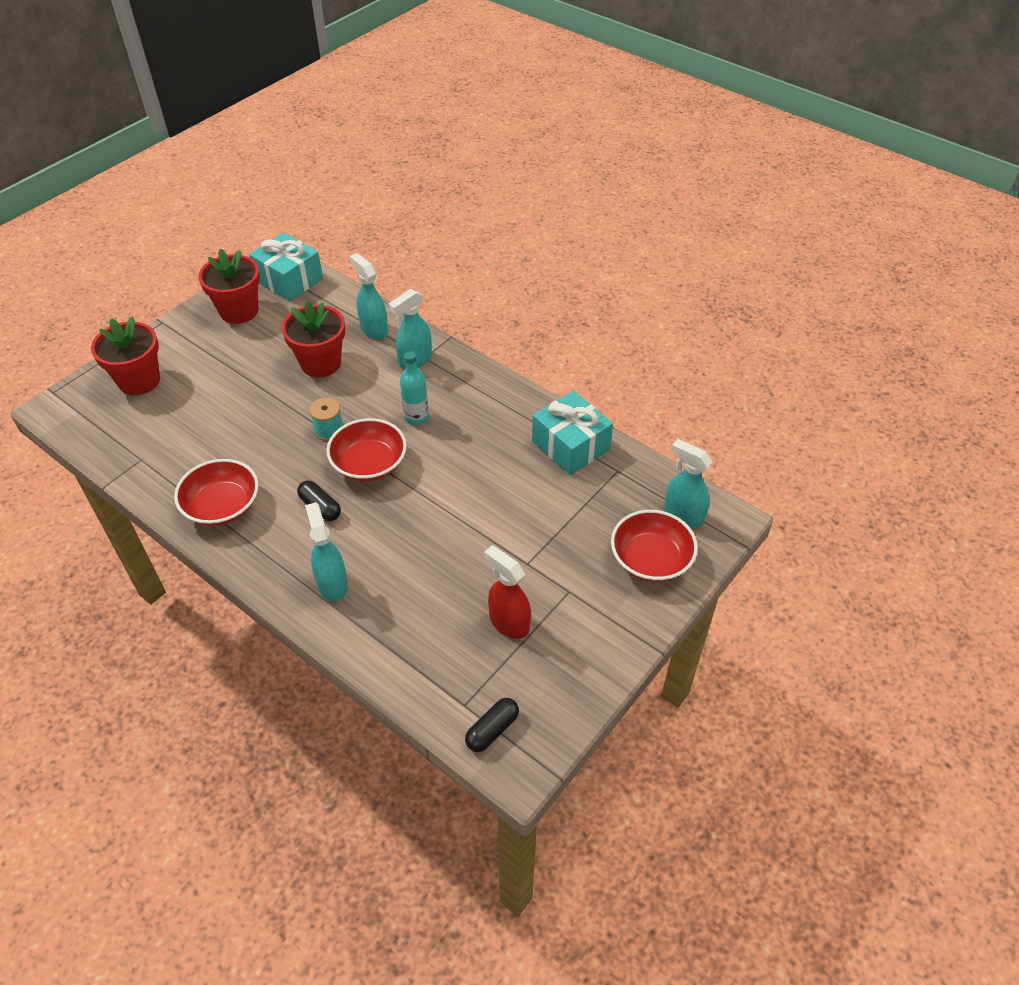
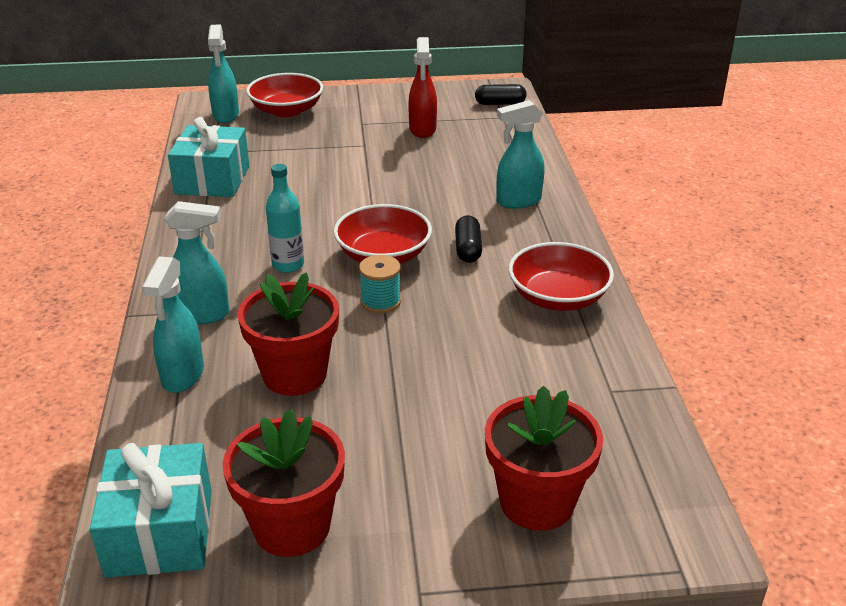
camera: 135 degrees left, 15 degrees down
turquoise spray bottle [305,502,348,602] -> turquoise spray bottle turned 45 degrees clockwise [496,100,545,209]

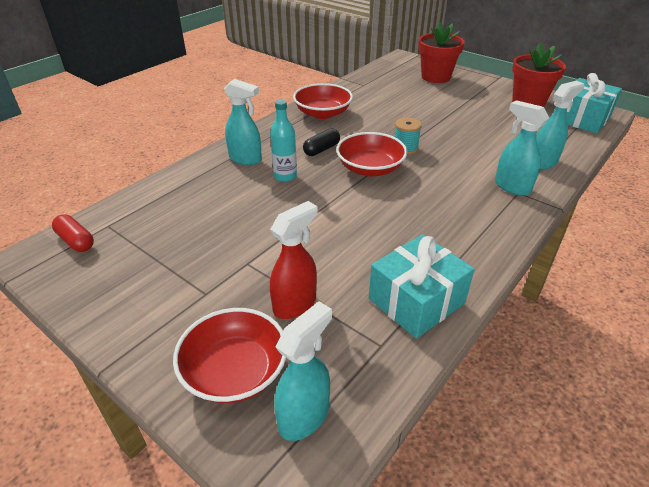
camera: 135 degrees left, 5 degrees up
red flower pot [238,273,339,396] -> none
turquoise bottle [266,164,304,273] -> turquoise bottle moved to [270,100,297,182]
red spray bottle [408,37,437,138] -> red spray bottle moved to [270,201,318,319]
black capsule [475,84,526,105] -> red capsule [52,214,94,252]

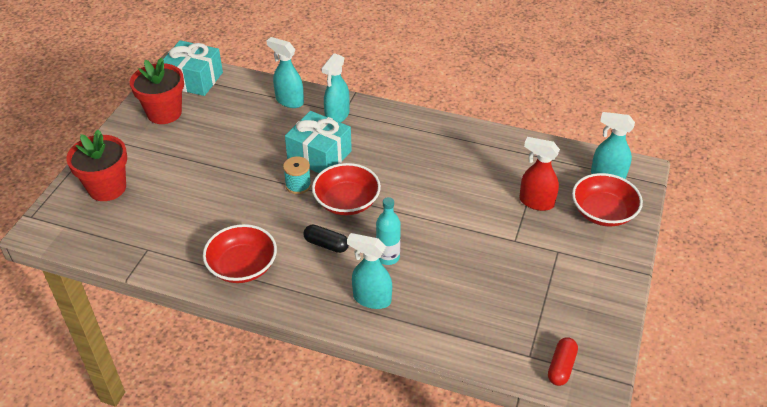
camera: 110 degrees left, 5 degrees up
turquoise spray bottle [224,79,262,165] -> turquoise spray bottle turned 75 degrees counterclockwise [347,233,392,309]
turquoise gift [369,234,475,339] -> turquoise gift moved to [285,111,352,173]

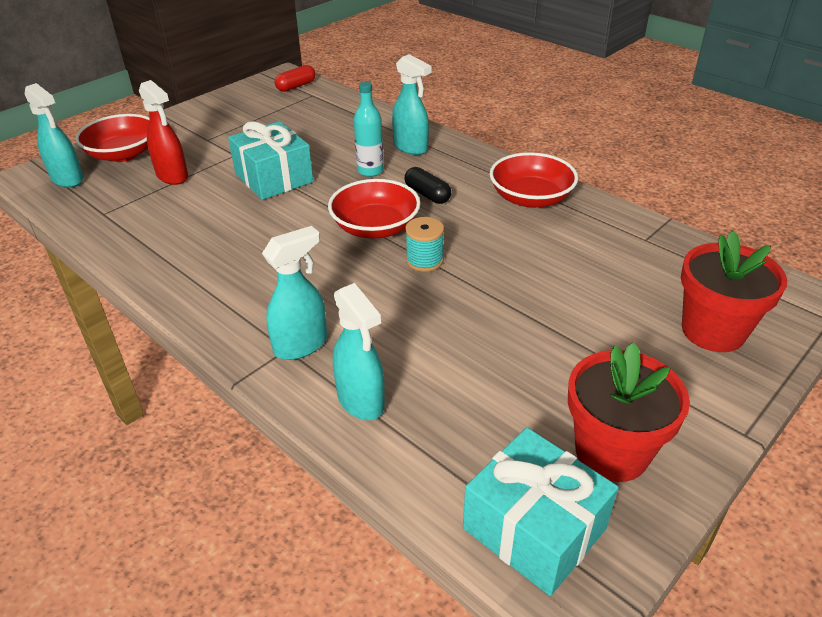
camera: 155 degrees left, 5 degrees down
turquoise gift [285,111,352,173] -> turquoise gift moved to [228,121,313,200]

